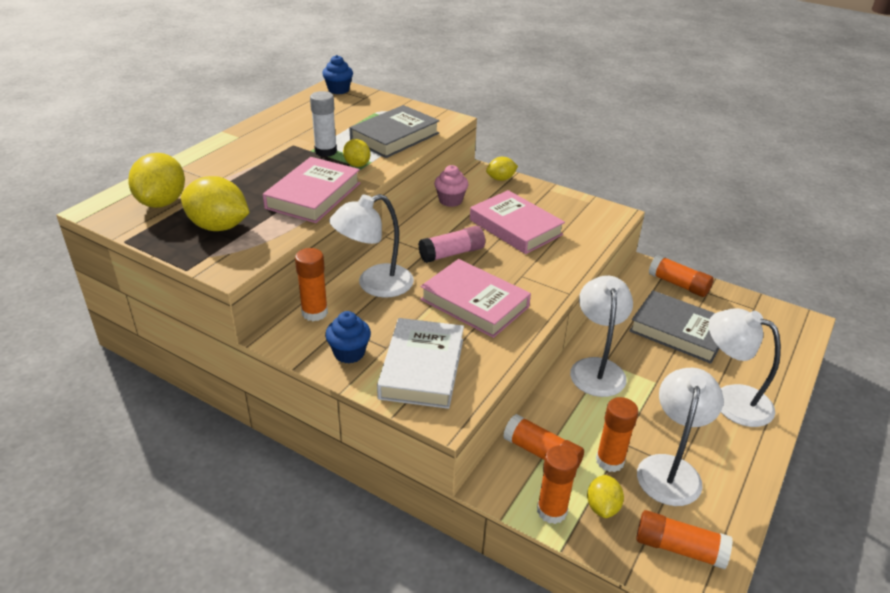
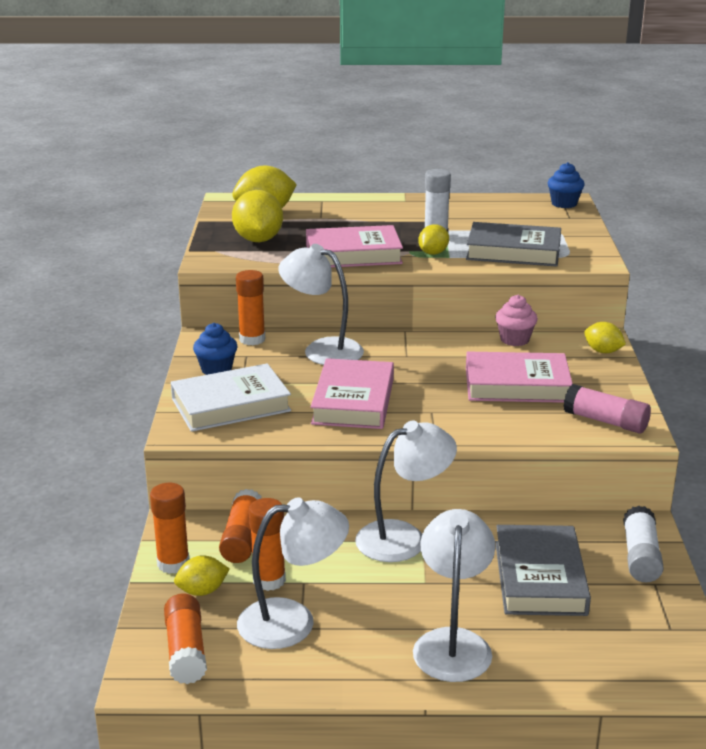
camera: 60 degrees right, 10 degrees down
pink glue stick [418,226,485,263] -> pink glue stick moved to [563,384,651,434]
pink book [470,190,565,254] -> pink book turned 75 degrees clockwise [466,351,573,403]
orange glue stick [649,255,713,297] -> white glue stick [623,506,664,582]

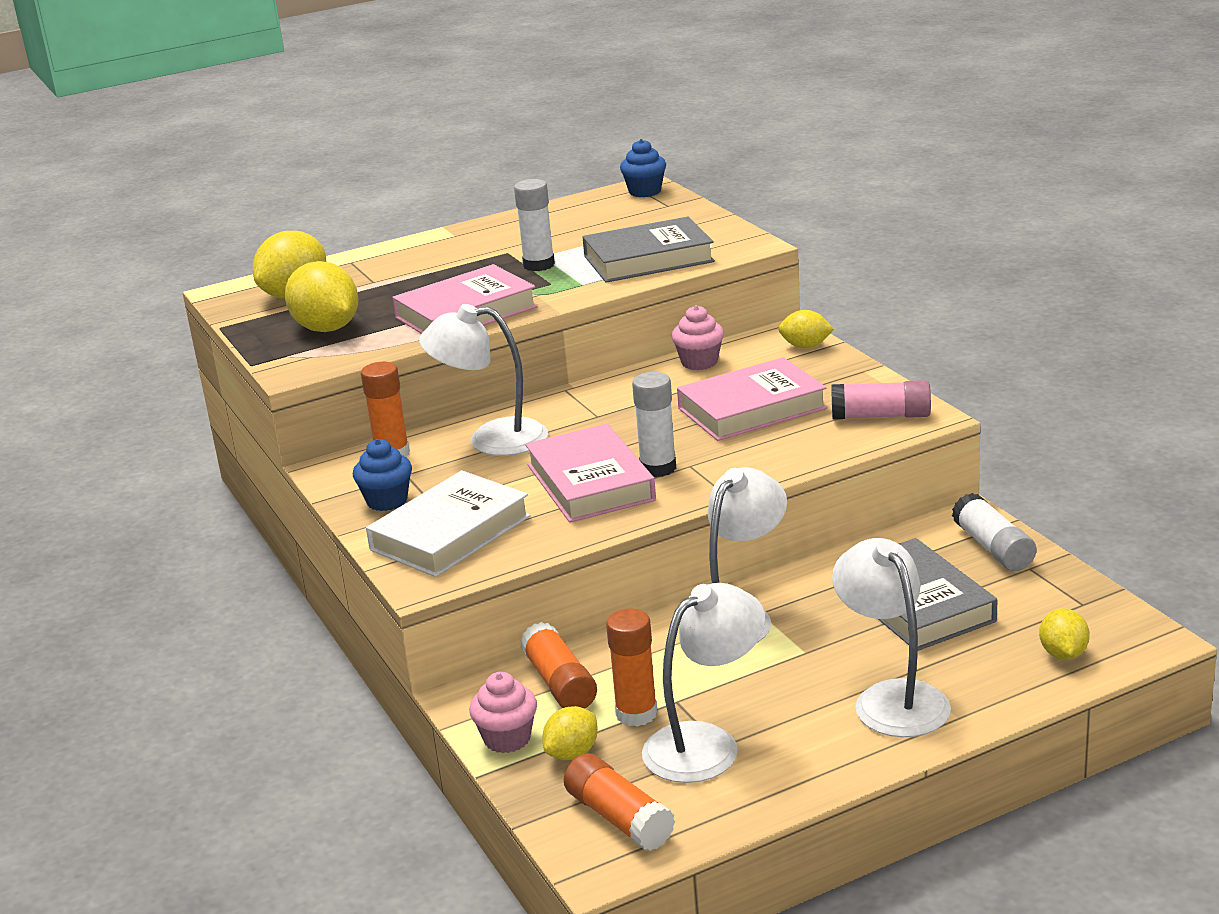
camera: 25 degrees left, 0 degrees up
orange glue stick [150,483,189,574] -> pink cupcake [469,672,537,753]
yellow lemon [418,224,449,255] -> yellow lemon moved to [1039,608,1090,660]
none -> white glue stick [632,372,676,477]

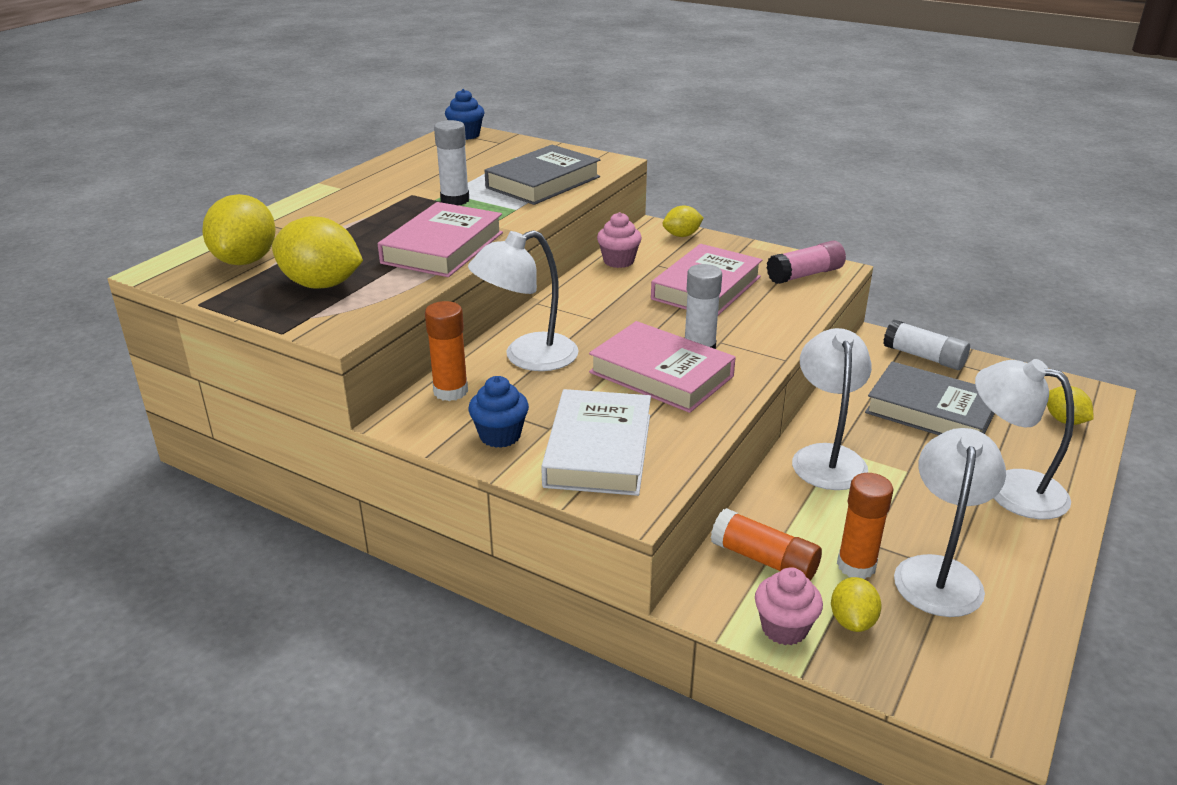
camera: 35 degrees left, 5 degrees up
orange glue stick [564,753,675,851] -> none

